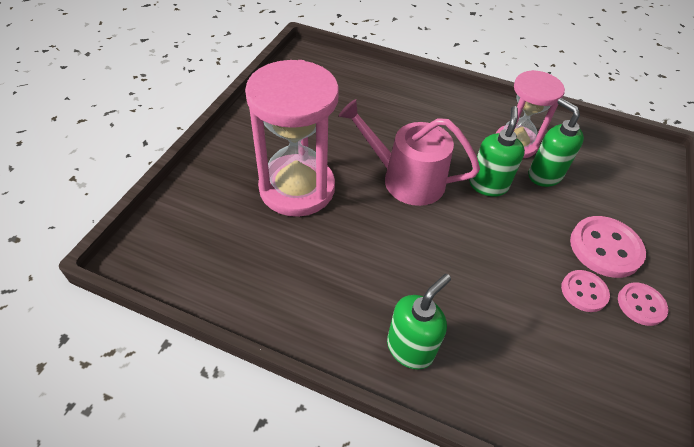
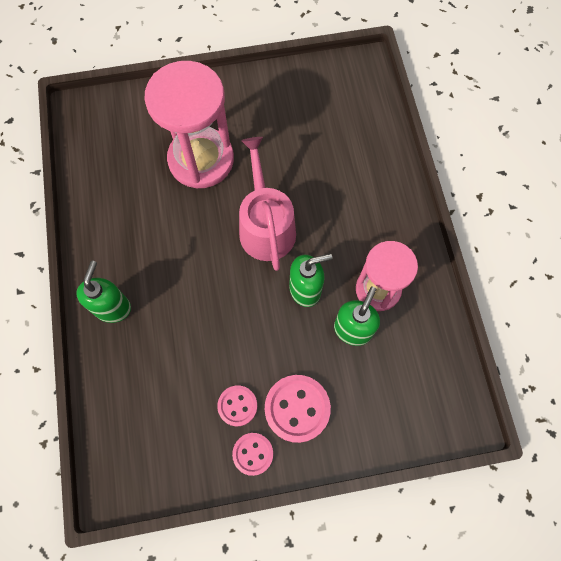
camera: 60 degrees right, 20 degrees up
green soap dispenser [387,274,451,370] -> green soap dispenser turned 90 degrees counterclockwise [76,261,131,323]

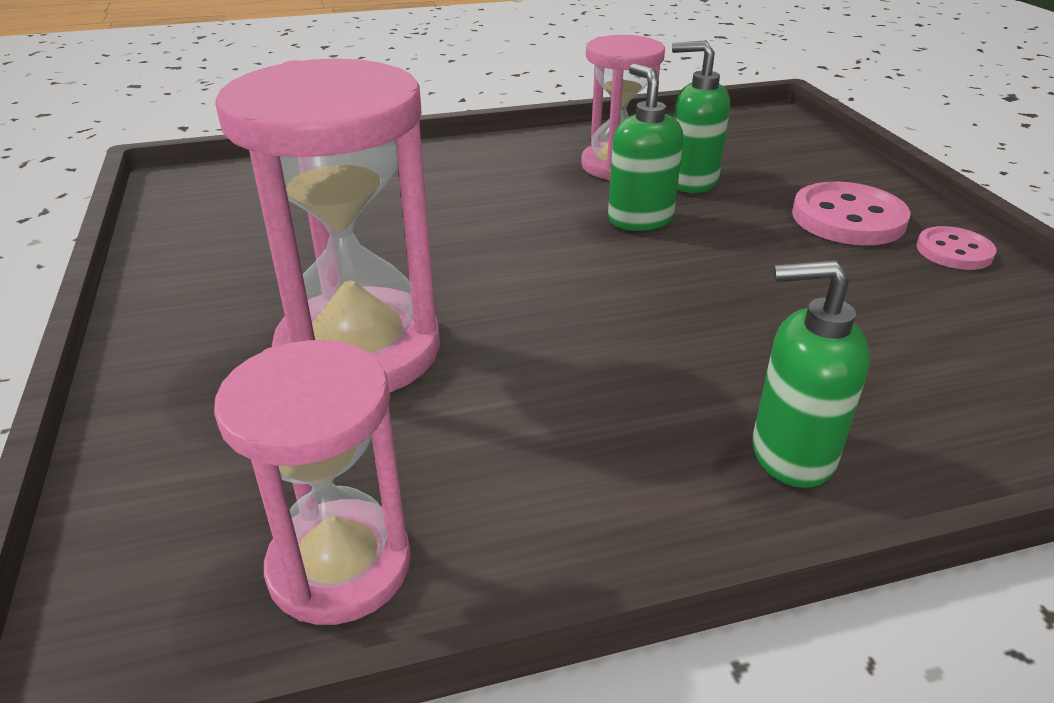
camera: 95 degrees left, 35 degrees down
pink button [217,385,257,426] -> none
pink watering can [239,137,296,271] -> none
none -> pink hourglass [214,340,411,625]

